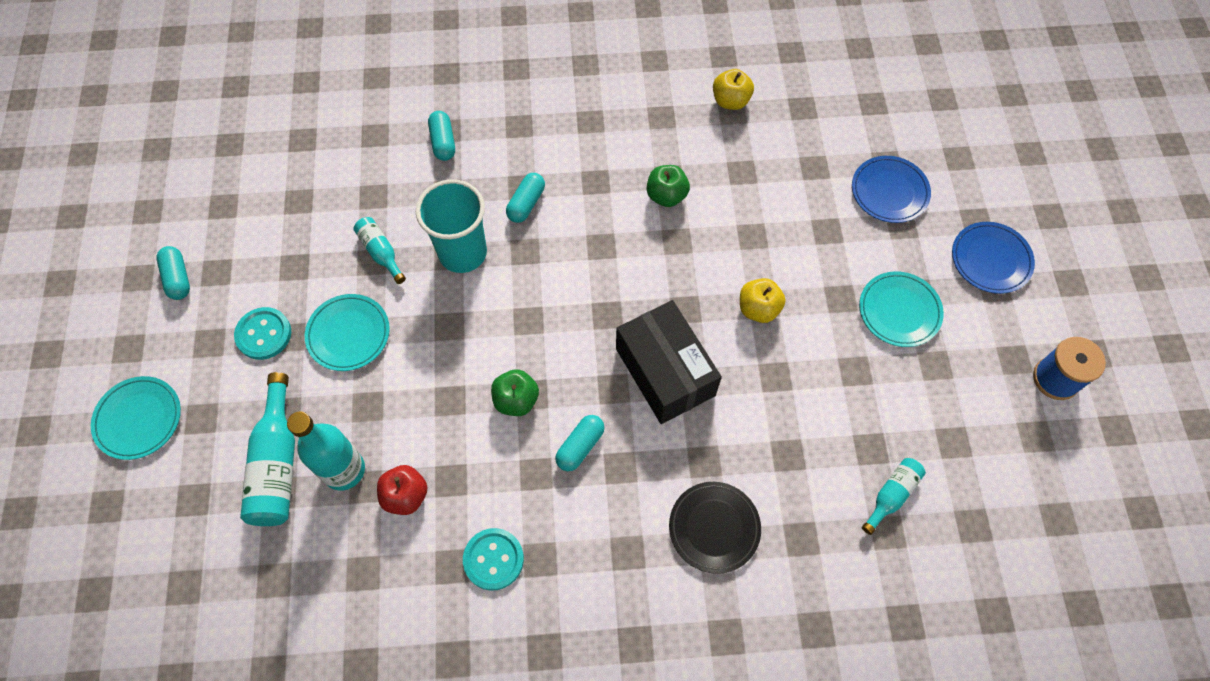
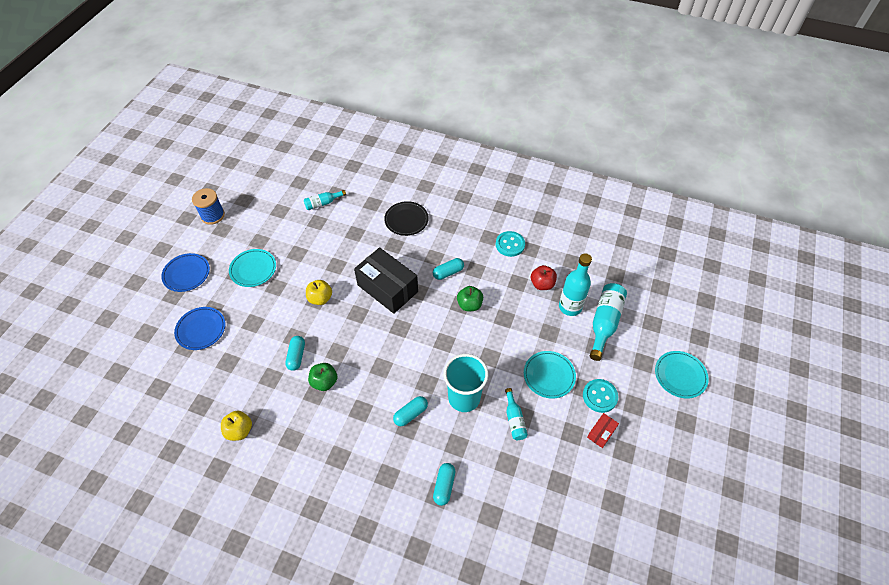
camera: 155 degrees left, 10 degrees down
turquoise capsule [157,246,190,300] -> turquoise capsule moved to [285,336,305,371]
black box [616,300,722,424] -> black box turned 45 degrees counterclockwise [354,247,418,314]
none -> red box [587,413,619,448]

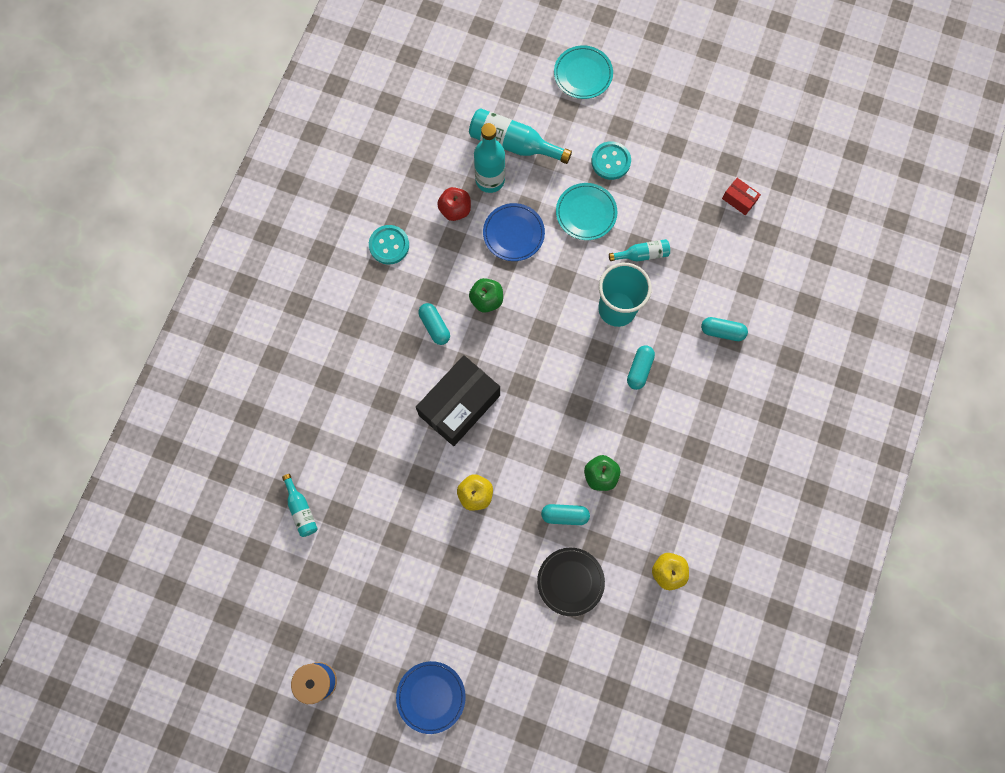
camera: 90 degrees left, 20 degrees up
blue plate [174,307,226,350] -> blue plate moved to [483,203,545,261]
turquoise plate [229,249,276,287] -> none
black plate [384,201,429,236] -> black plate moved to [537,548,605,616]
turquoise capsule [393,396,428,426] -> turquoise capsule turned 60 degrees clockwise [627,345,655,390]
red box [587,413,619,448] -> red box moved to [722,178,761,215]

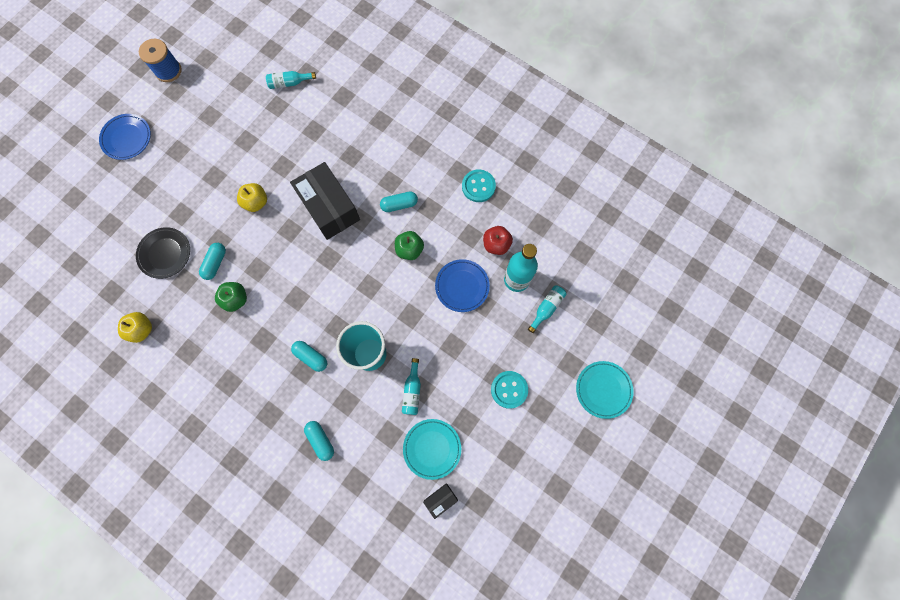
camera: 105 degrees right, 0 degrees up
turquoise bottle [469,108,572,164] -> turquoise bottle [528,285,567,333], size x0.57
turquoise plate [556,183,617,240] -> turquoise plate moved to [403,419,461,480]
turquoise capsule [701,317,748,341] -> turquoise capsule turned 60 degrees counterclockwise [304,421,334,461]
red box [722,178,761,215] -> black box [423,483,458,519]

